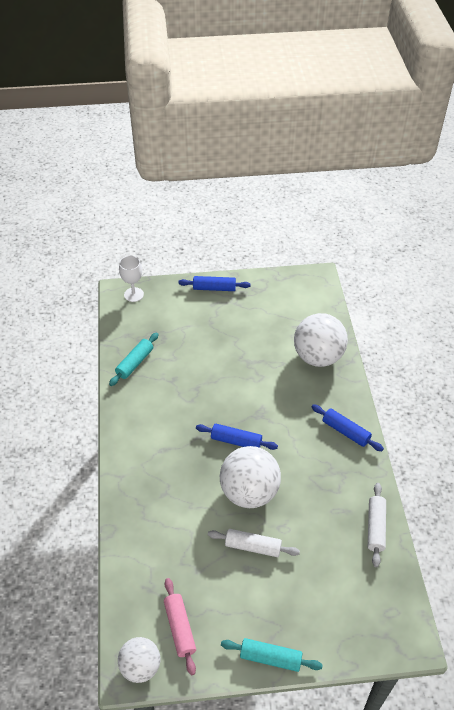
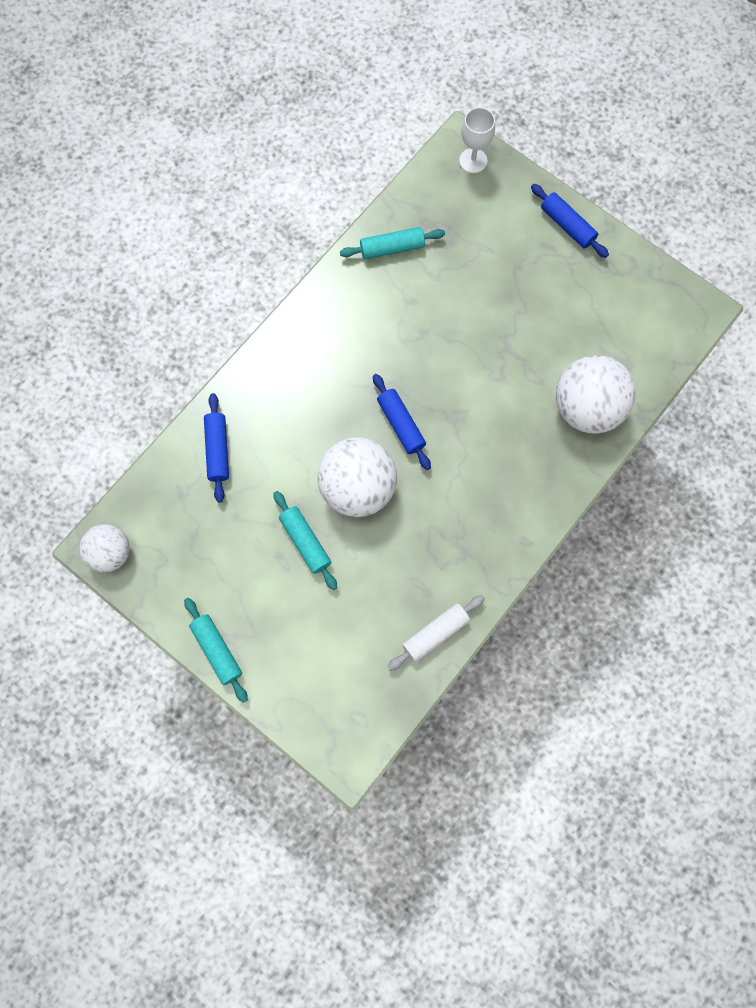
camera: 45 degrees right, 25 degrees up
pink rolling pin [164,578,196,675] -> none
white rolling pin [208,529,300,557] -> turquoise rolling pin [273,491,337,590]
blue rolling pin [312,404,384,451] -> blue rolling pin moved to [204,393,229,502]

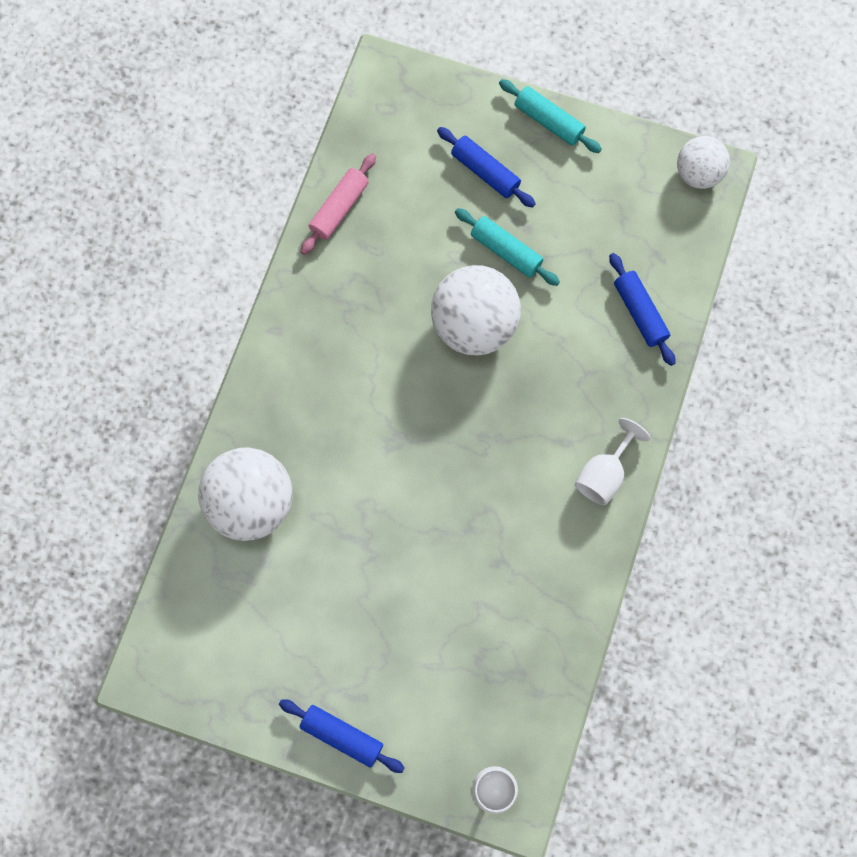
camera: 160 degrees right, 0 degrees up
turquoise rolling pin [340,227,445,259] -> none
blue rolling pin [373,374,431,470] -> blue rolling pin moved to [437,127,536,208]
white rolling pin [387,595,485,671] -> pink rolling pin [301,153,376,255]
none -> white goblet [575,418,650,505]

